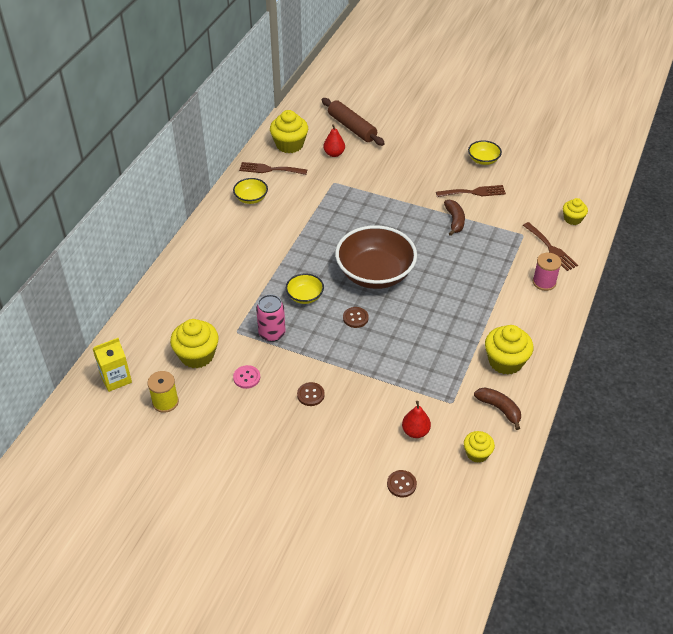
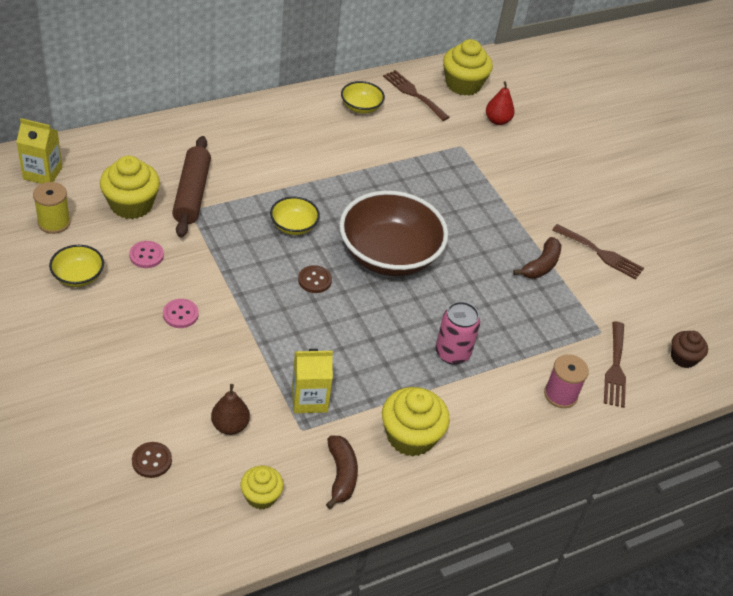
camera: 35 degrees right, 0 degrees up
pink can [256,295,286,342] -> pink can moved to [436,302,480,365]
brown button [297,382,325,406] -> pink button [163,299,199,328]
brown rolling pin [322,98,385,146] -> brown rolling pin moved to [172,136,211,238]
red pear [402,401,431,438] -> brown pear [211,384,250,435]
yellow bowl [468,140,502,165] -> yellow bowl moved to [49,245,104,287]
yellow cupcake [563,198,588,225] -> brown cupcake [671,331,708,368]
none -> yellow carton [292,349,333,413]

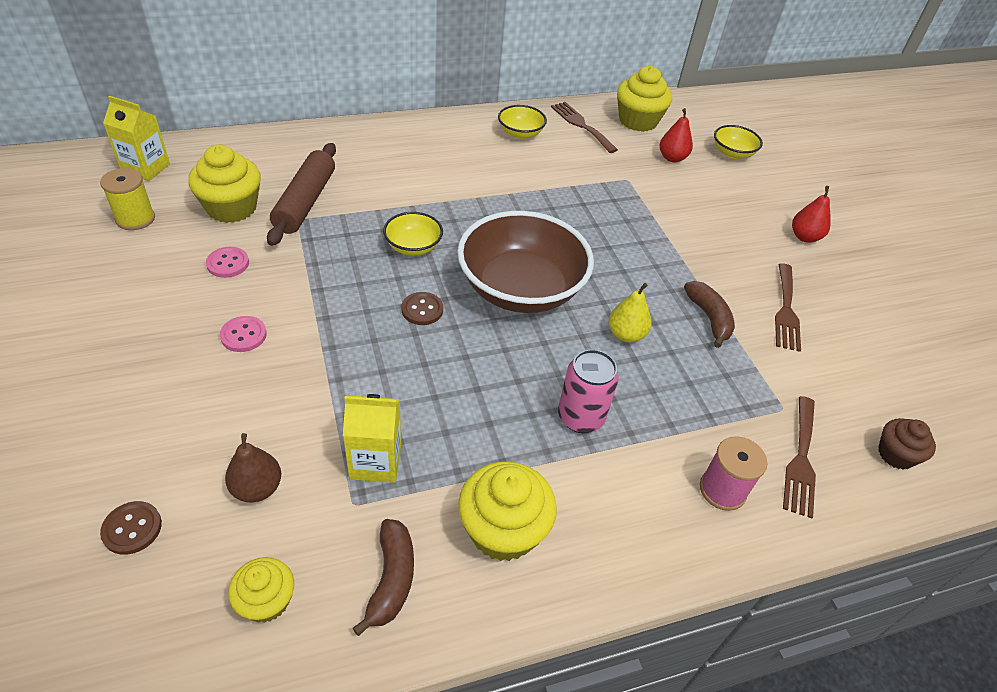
camera: 10 degrees right, 0 degrees up
yellow bowl [49,245,104,287] -> yellow bowl moved to [714,125,763,159]
brown banana [513,237,561,279] -> brown banana turned 60 degrees counterclockwise [684,281,735,348]
brown fork [552,224,644,280] -> brown fork turned 60 degrees clockwise [775,264,801,352]
none -> yellow pear [609,283,651,343]
none -> red pear [792,186,830,243]

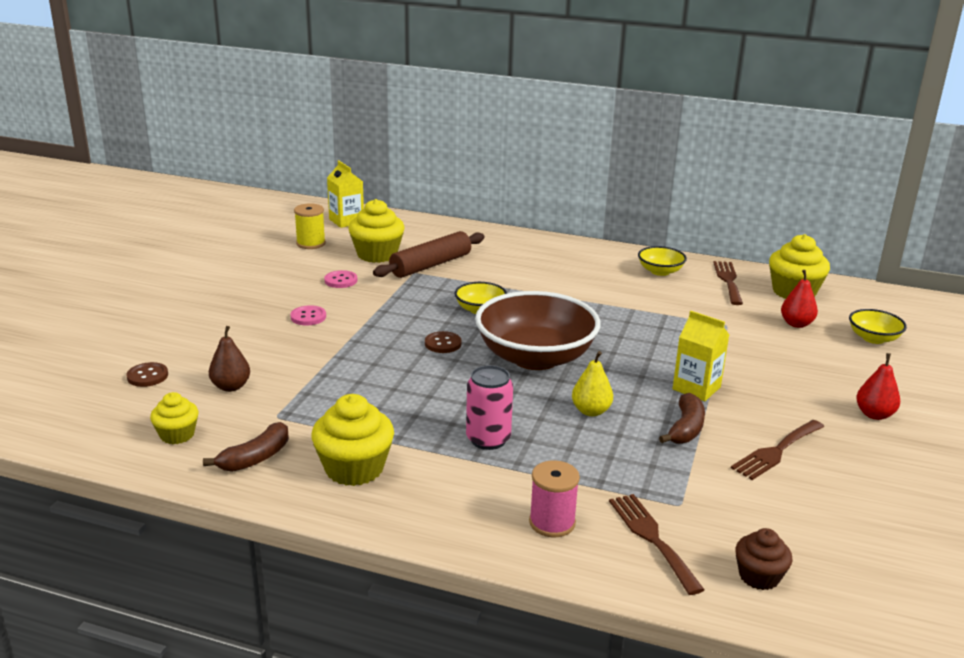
camera: 40 degrees right, 20 degrees down
yellow carton [343,394,401,483] -> yellow carton moved to [673,311,729,401]
brown fork [783,396,816,518] -> brown fork turned 105 degrees clockwise [609,494,705,595]

